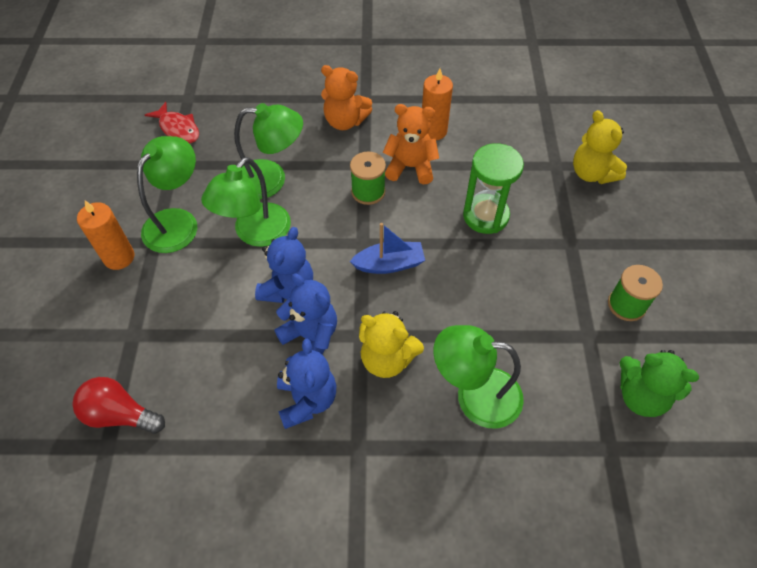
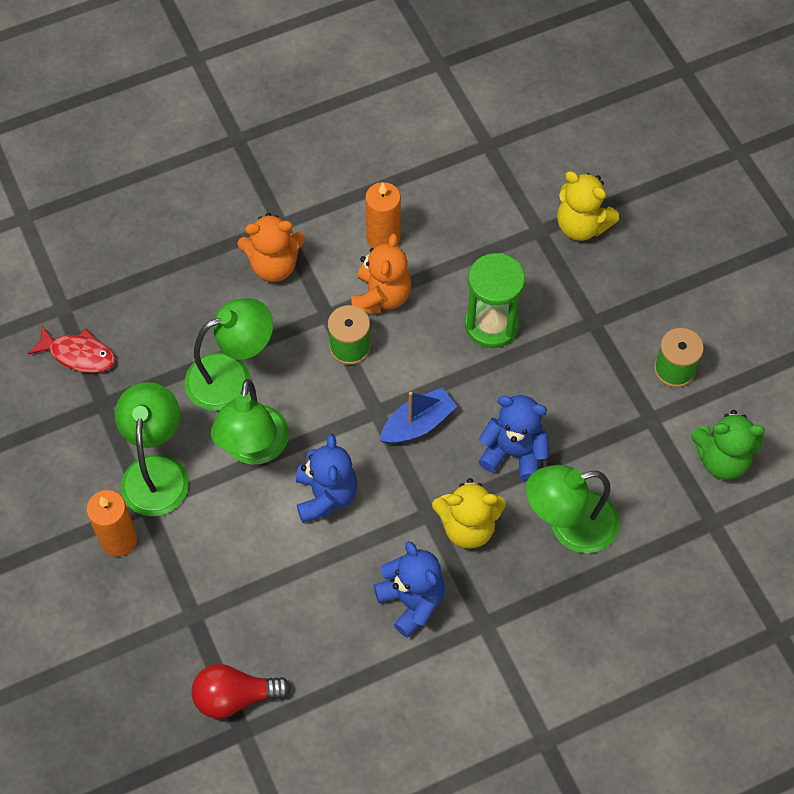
camera: 25 degrees left, 5 degrees up
blue teddy bear [274,274,337,354] -> blue teddy bear moved to [479,395,549,481]
orange teddy bear [383,104,439,184] -> orange teddy bear turned 120 degrees clockwise [351,233,411,314]

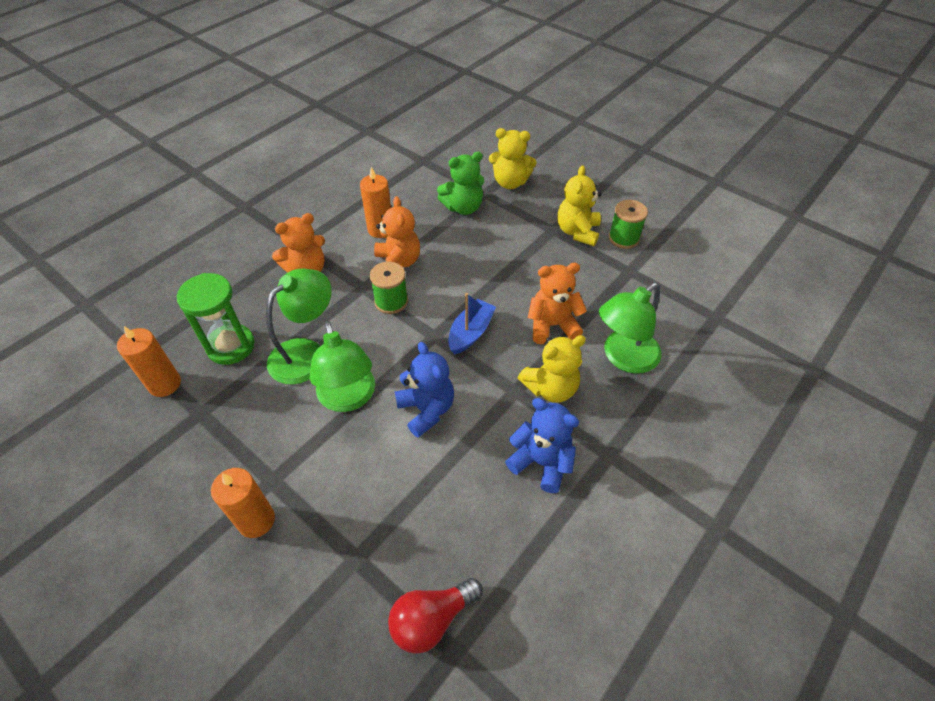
camera: 25 degrees left, 10 degrees down
red fish [28,326,115,373] -> orange candle [117,326,181,397]
green lamp [115,382,189,516] -> none
green hourglass [465,253,525,348] -> green hourglass moved to [177,273,255,365]
blue teddy bear [479,395,549,481] -> orange teddy bear [528,263,587,344]
green teddy bear [691,410,765,480] -> green teddy bear moved to [437,152,484,215]
none -> yellow teddy bear [558,165,601,246]

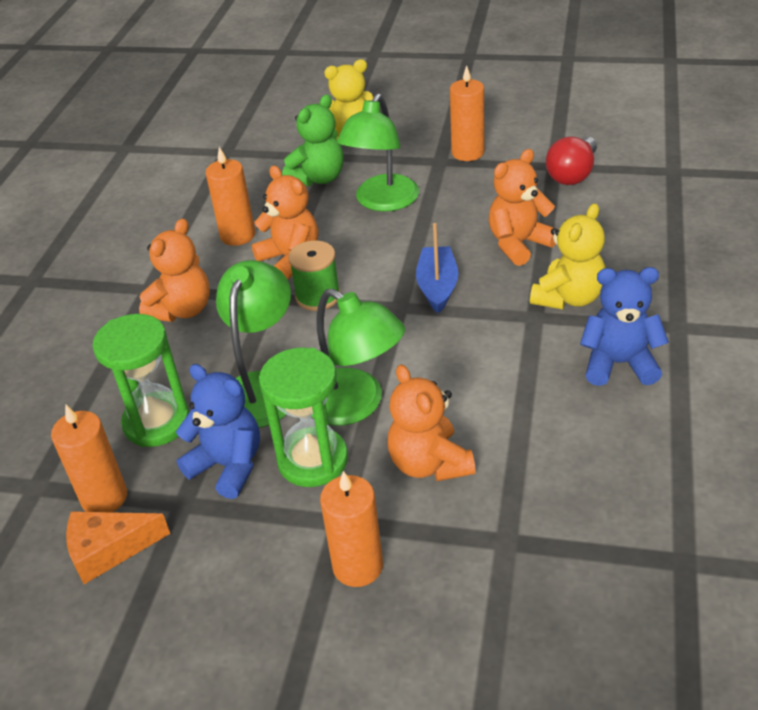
camera: 25 degrees left, 10 degrees down
red light bulb [388,578,483,654] -> red light bulb moved to [546,137,597,185]
blue teddy bear [395,342,454,438] -> blue teddy bear moved to [176,364,260,499]
yellow teddy bear [558,165,601,246] -> orange candle [450,65,484,161]
green lamp [599,283,662,374] -> green lamp moved to [337,93,419,212]
green spool [609,200,648,249] -> none
none -> orange cheese [66,511,170,584]
none -> green hourglass [259,348,348,487]
none -> orange teddy bear [388,365,476,481]

